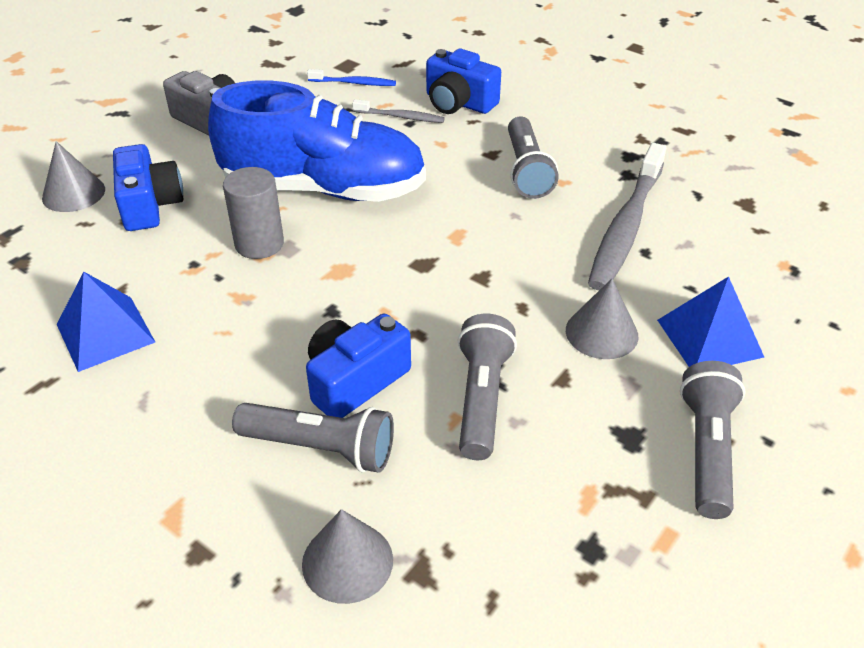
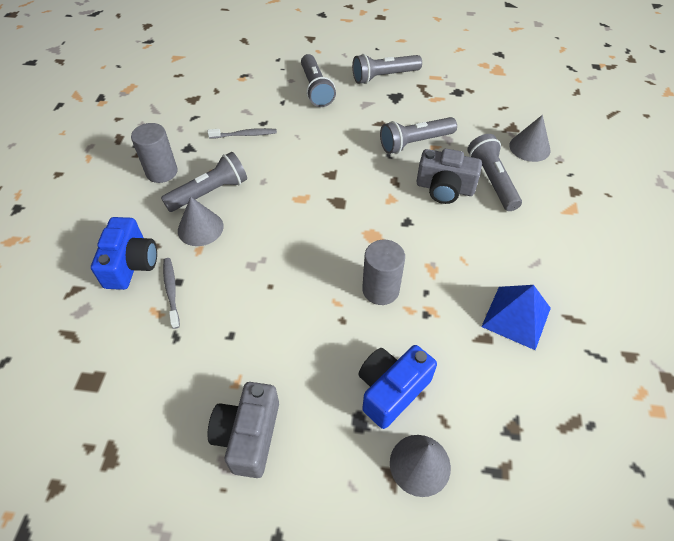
camera: 120 degrees left, 10 degrees up
blue shoe [208,80,426,202] -> none
blue camera [306,314,411,418] -> grey camera [416,149,482,204]
blue toothbrush [307,69,396,86] -> none
grey cone [566,279,638,359] -> grey cone moved to [178,197,224,246]
grey toothbrush [588,143,666,291] -> grey toothbrush [208,128,277,139], size x0.49
blue pyramid [657,276,764,367] -> grey flashlight [301,54,336,107]
none -> grey cylinder [131,123,178,183]

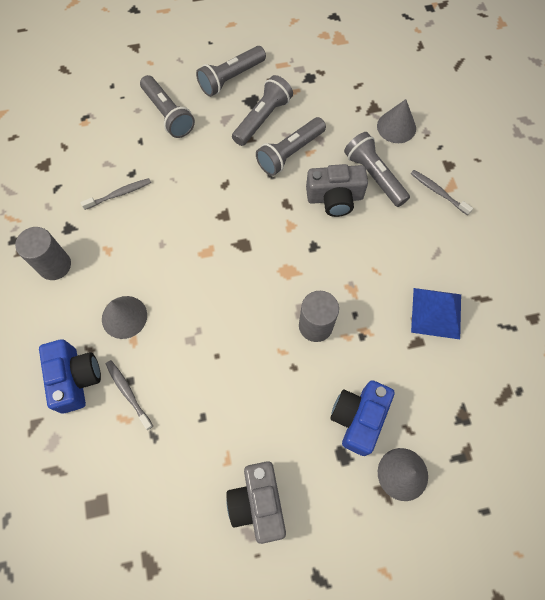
camera: 20 degrees left, 15 degrees up
grey flashlight [161,152,247,212] -> grey flashlight moved to [232,75,293,146]
none -> grey toothbrush [411,170,473,215]

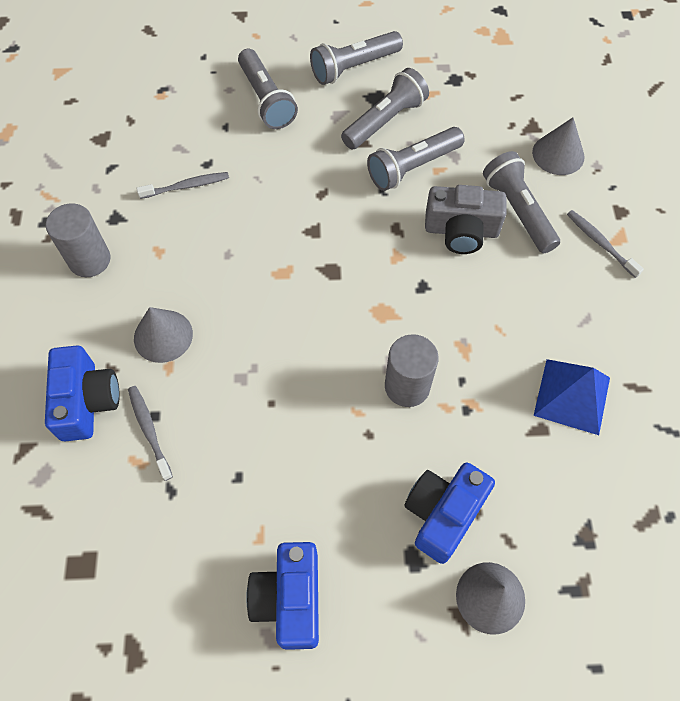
camera: 10 degrees right, 5 degrees down
grey camera [226,461,286,544] -> blue camera [246,542,319,650]

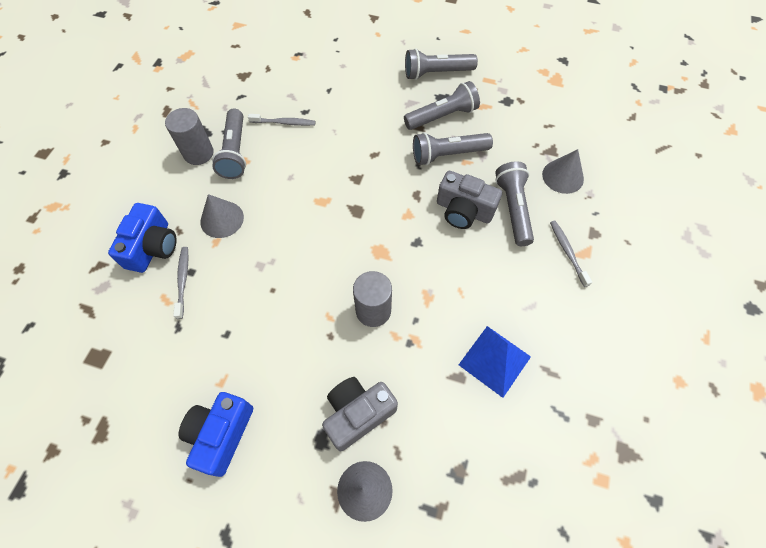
camera: 20 degrees right, 0 degrees up
grey flashlight [238,49,298,129] -> grey flashlight moved to [212,109,246,179]
blue camera [404,463,495,564] -> grey camera [322,377,398,451]

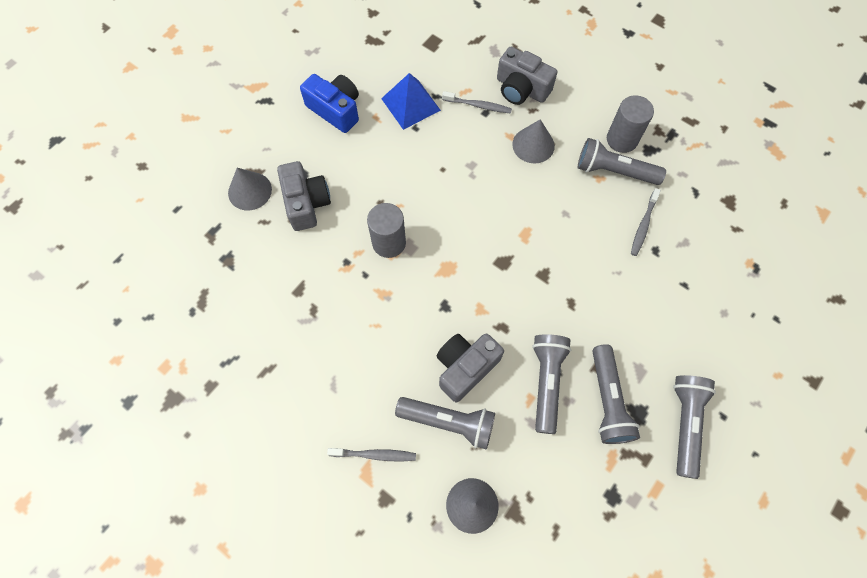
camera: 110 degrees right, 5 degrees up
blue camera [108,203,177,273] -> grey camera [497,47,558,105]
blue pyramid [459,326,531,398] -> blue pyramid moved to [381,73,441,130]

